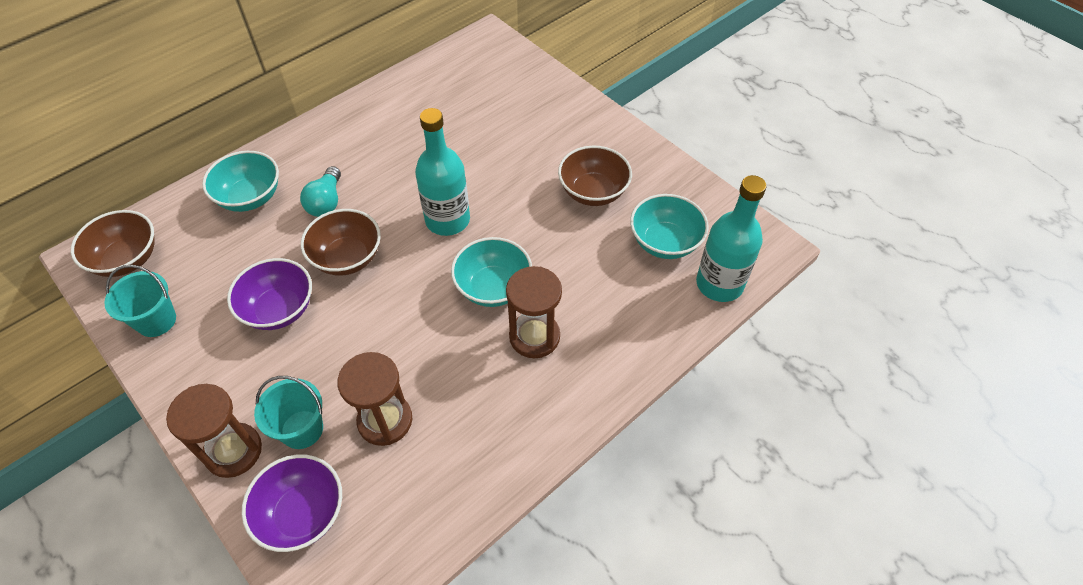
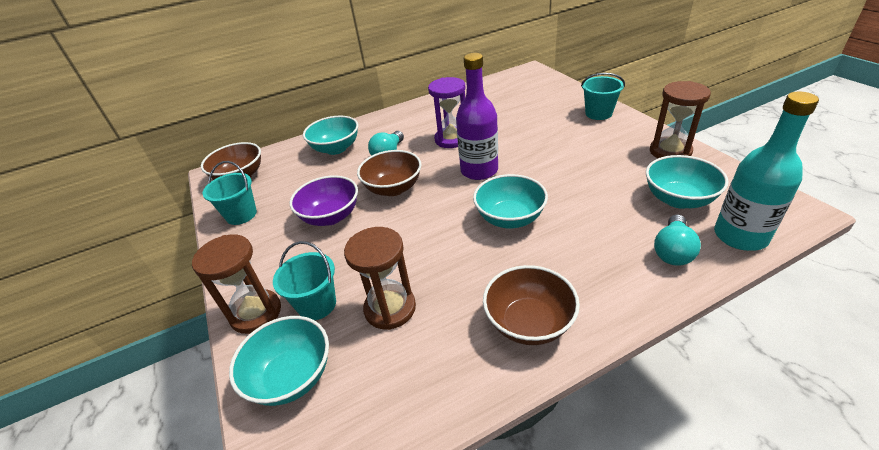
camera: 20 degrees right, 15 degrees down
purple bowl [242,454,342,552] -> turquoise bowl [229,316,329,406]
turquoise bottle [415,108,470,236] -> purple bottle [456,53,498,180]
brown hourglass [506,266,562,358] -> brown hourglass moved to [650,81,711,158]
brown bowl [558,146,632,206] -> brown bowl moved to [483,265,580,345]
none -> purple hourglass [428,77,466,148]
none -> turquoise bucket [581,73,625,120]
none -> turquoise light bulb [654,215,701,266]

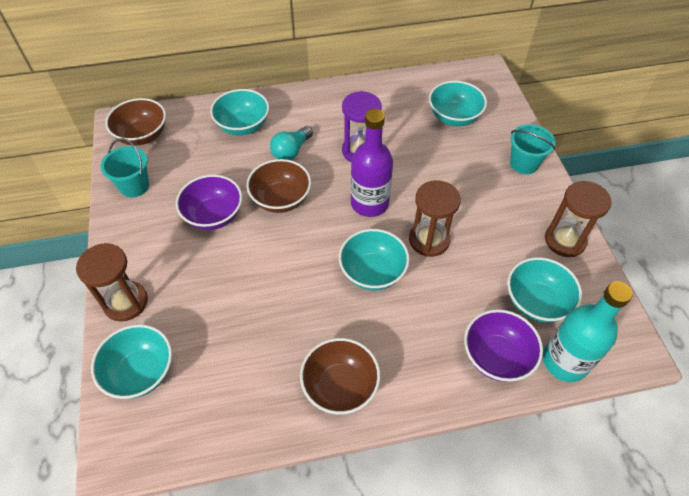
camera: 10 degrees right, 15 degrees up
turquoise bucket [273,241,336,320] -> none
brown hourglass [344,227,416,330] -> brown hourglass moved to [409,180,461,257]
turquoise light bulb [654,215,701,266] -> purple bowl [464,309,543,382]
none -> turquoise bowl [429,81,487,126]

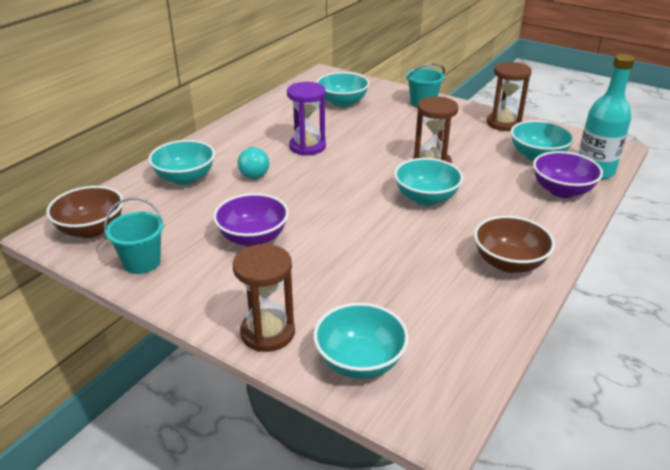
camera: 45 degrees left, 20 degrees down
brown bowl [246,159,311,213] -> none
purple bottle [351,109,393,217] -> none

